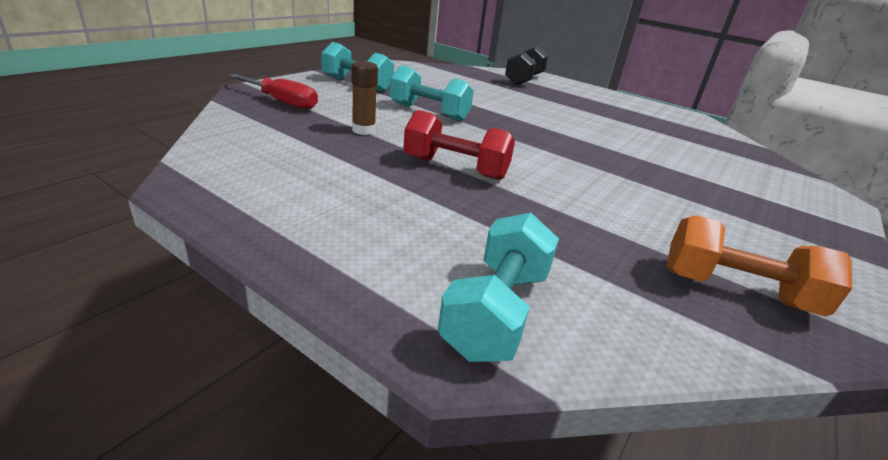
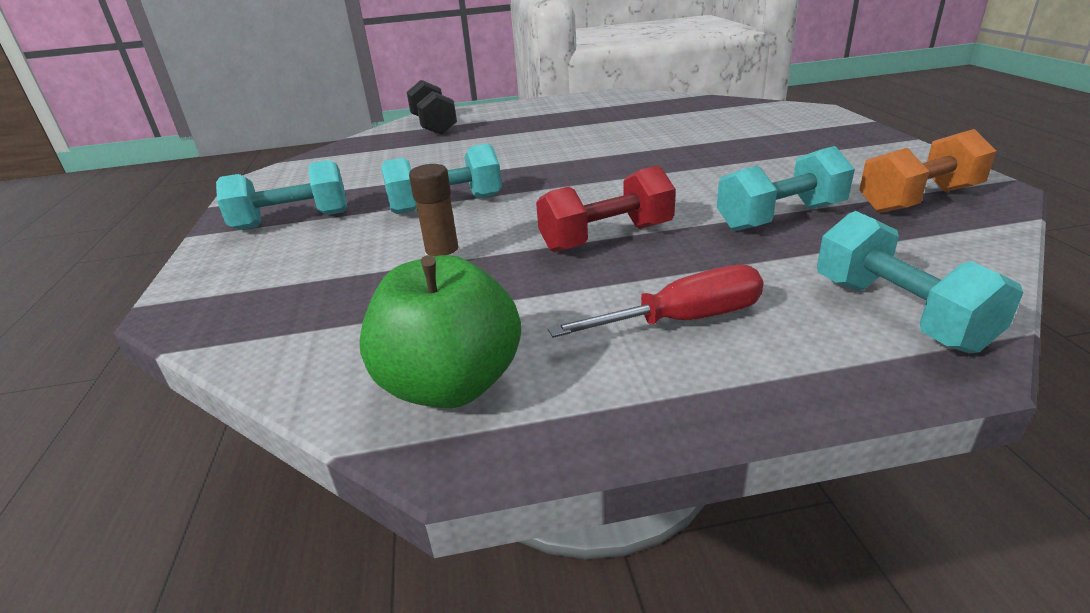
camera: 40 degrees left, 0 degrees up
red screwdriver [228,74,318,110] -> red screwdriver moved to [548,265,763,338]
none -> green apple [359,255,521,408]
none -> turquoise dumbbell [717,146,855,231]

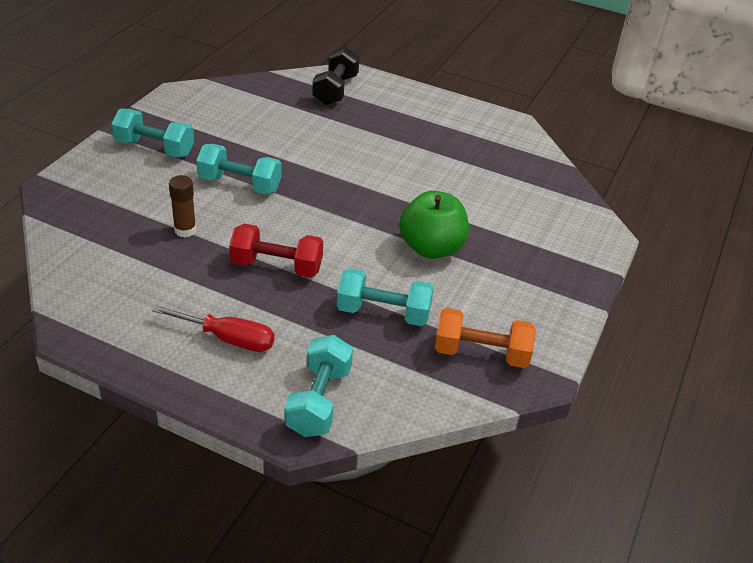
camera: 30 degrees right, 10 degrees up
green apple [359,255,521,408] -> green apple moved to [399,191,469,259]

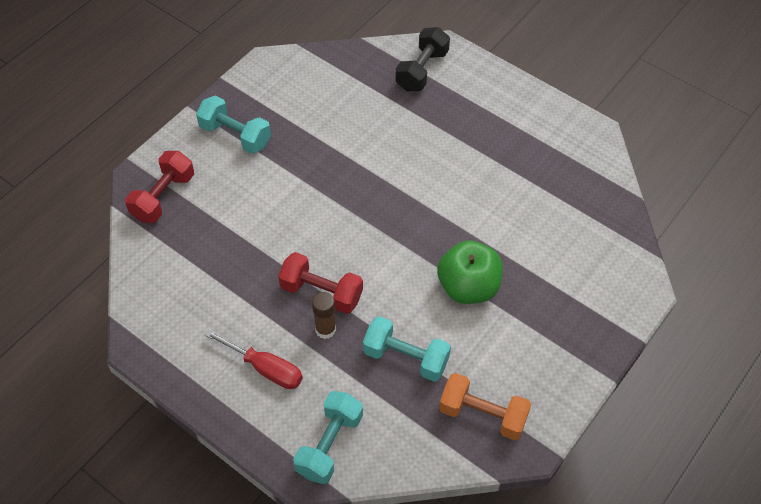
camera: 15 degrees right, 15 degrees up
brown glue stick [169,175,196,237] -> brown glue stick moved to [312,292,336,339]
turquoise dumbbell [196,144,282,194] -> none
none -> red dumbbell [125,151,194,223]

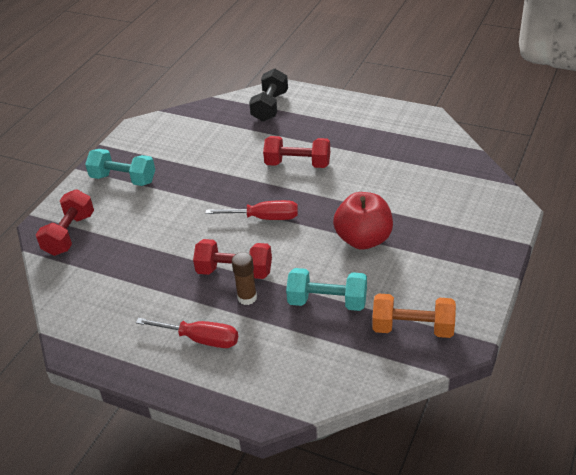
camera: 10 degrees left, 15 degrees down
turquoise dumbbell [293,391,363,484] -> none
green apple [437,240,503,304] -> red apple [333,192,393,249]
none -> red screwdriver [205,200,298,220]
none -> red dumbbell [263,136,330,168]

